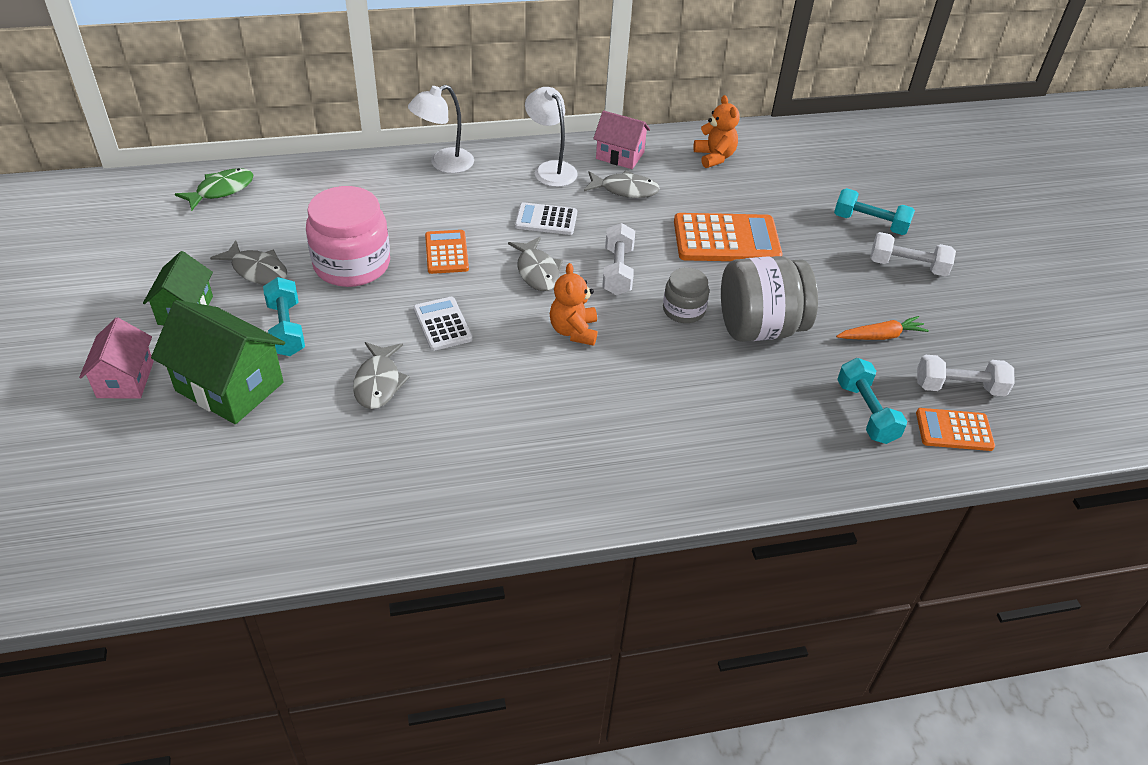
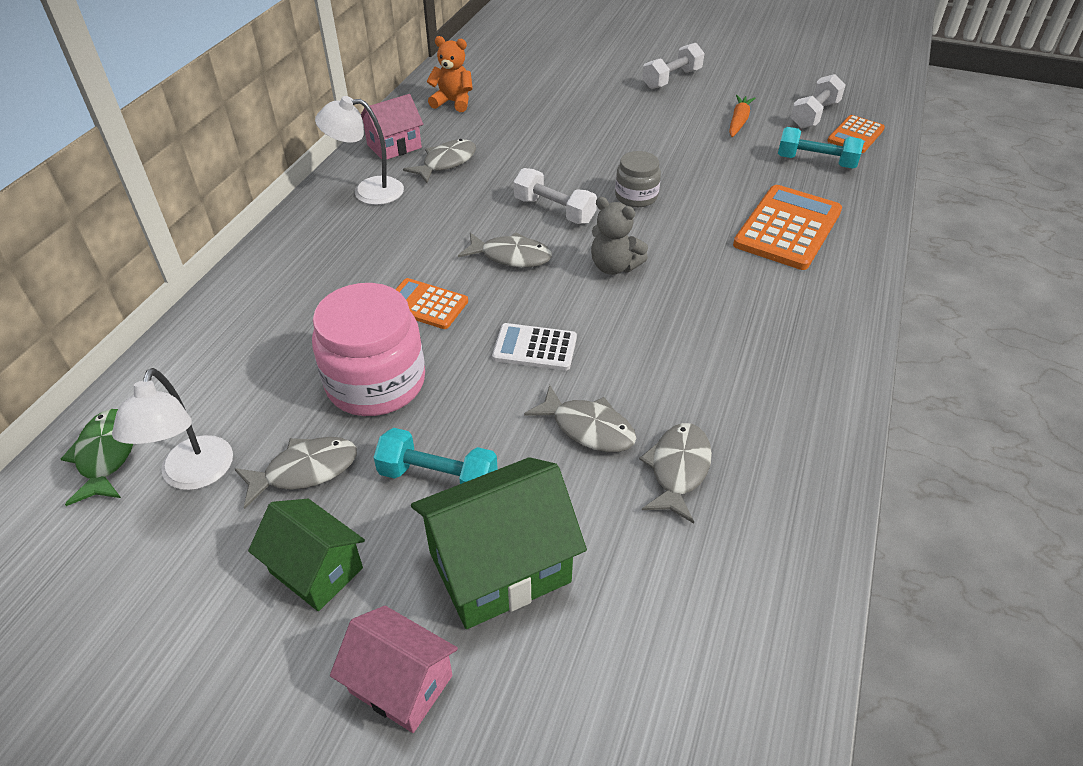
camera: 55 degrees left, 0 degrees up
white lamp [408,85,474,173] -> white lamp moved to [112,368,233,490]
white calculator [515,202,577,235] -> none
orange teddy bear [550,263,597,346] -> grey teddy bear [591,197,648,275]
orange calculator [674,213,782,261] -> orange calculator moved to [733,185,842,270]
grey jar [721,256,818,342] -> none
turquoise dumbbell [834,188,915,235] -> none
none -> grey fish [639,423,712,523]

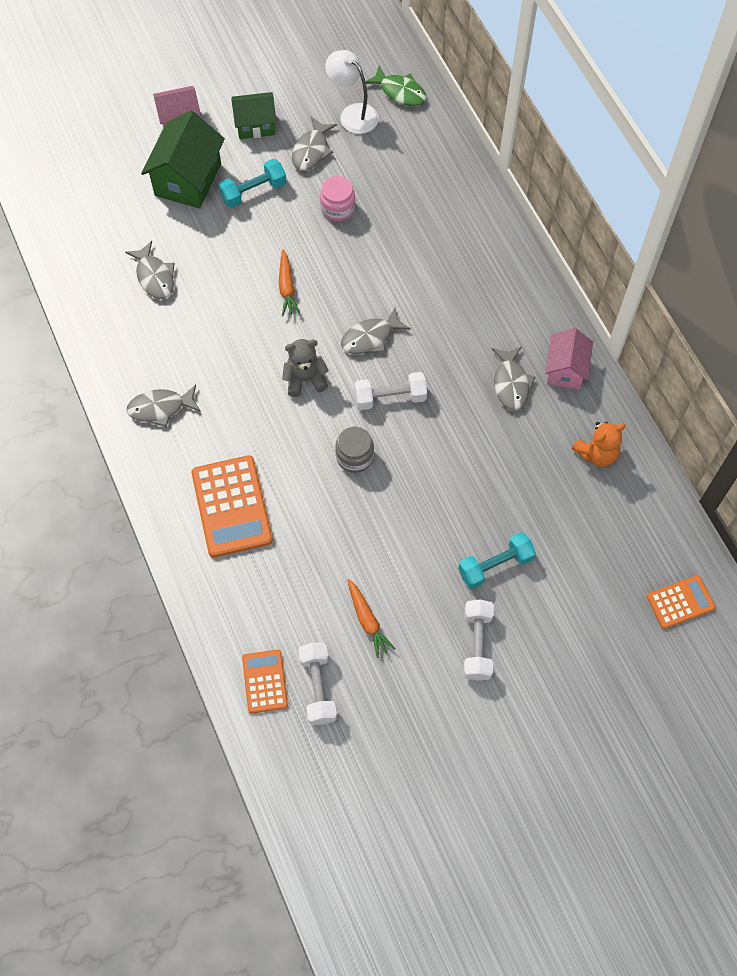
camera: 135 degrees right, 20 degrees up
pink jar [312,283,425,416] -> pink jar [320,176,355,221], size x0.55
white lamp [315,96,404,205] -> none
orange calculator [395,278,468,329] -> orange calculator moved to [647,575,715,629]
white calculator [492,323,577,371] -> orange carrot [279,249,300,316]
grey fish [524,385,636,452] -> grey fish moved to [127,384,201,427]
turquoise dumbbell [778,127,864,168] -> turquoise dumbbell moved to [458,532,536,589]

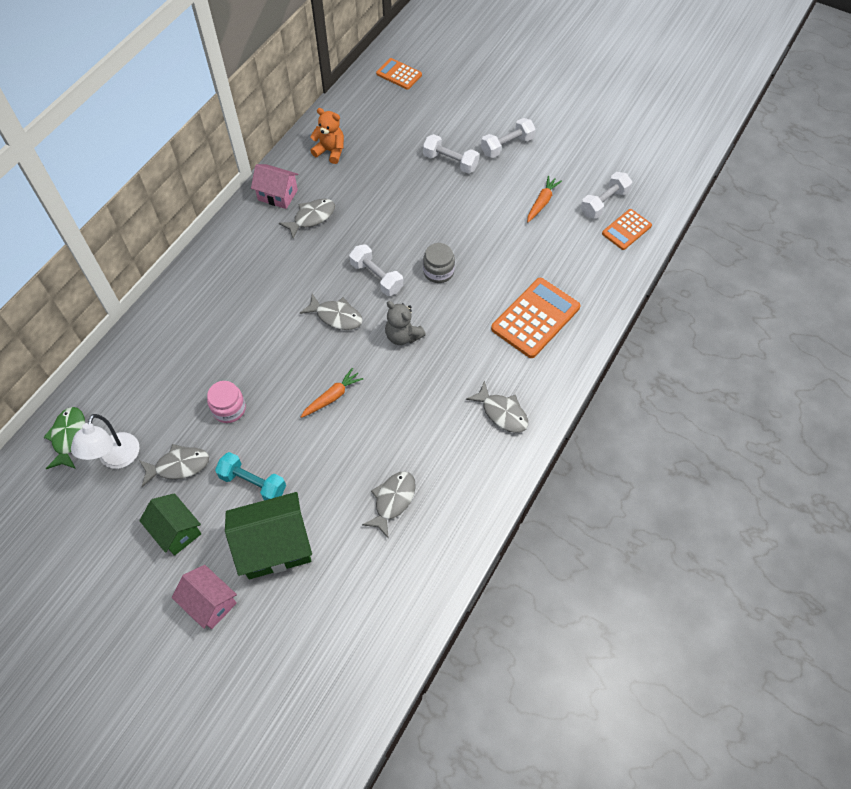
camera: 125 degrees left, 5 degrees down
turquoise dumbbell [458,532,536,589] -> white dumbbell [423,134,479,174]
pink house [545,328,593,389] -> pink house turned 45 degrees clockwise [251,164,298,209]

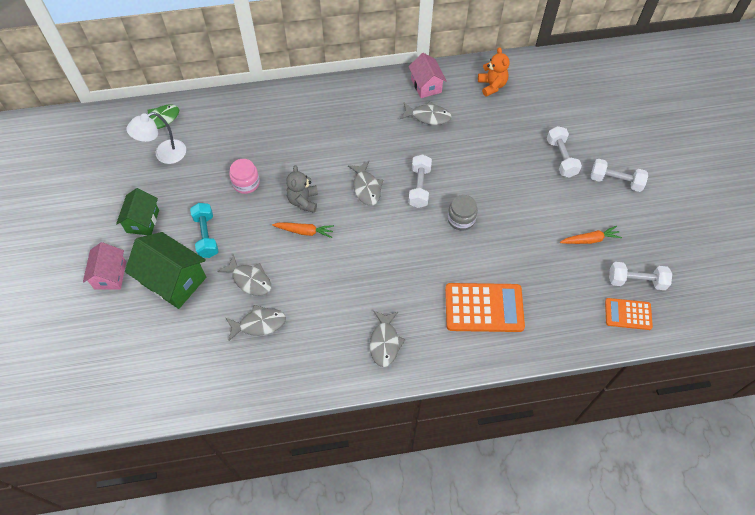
camera: 50 degrees right, 0 degrees up
grey fish [139,444,209,487] -> grey fish moved to [217,254,271,296]
orange calculator [376,58,422,90] -> none
grey teddy bear [385,301,426,345] -> grey teddy bear moved to [286,165,318,213]

